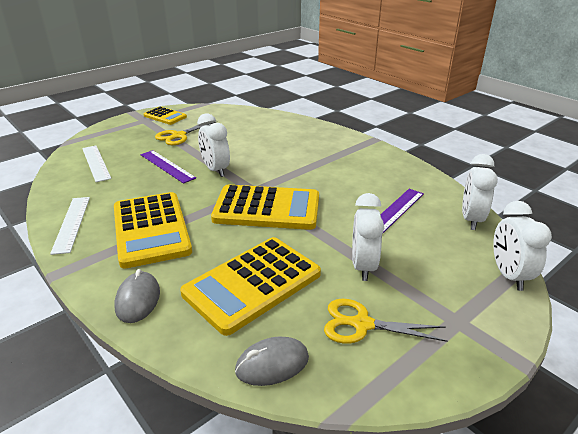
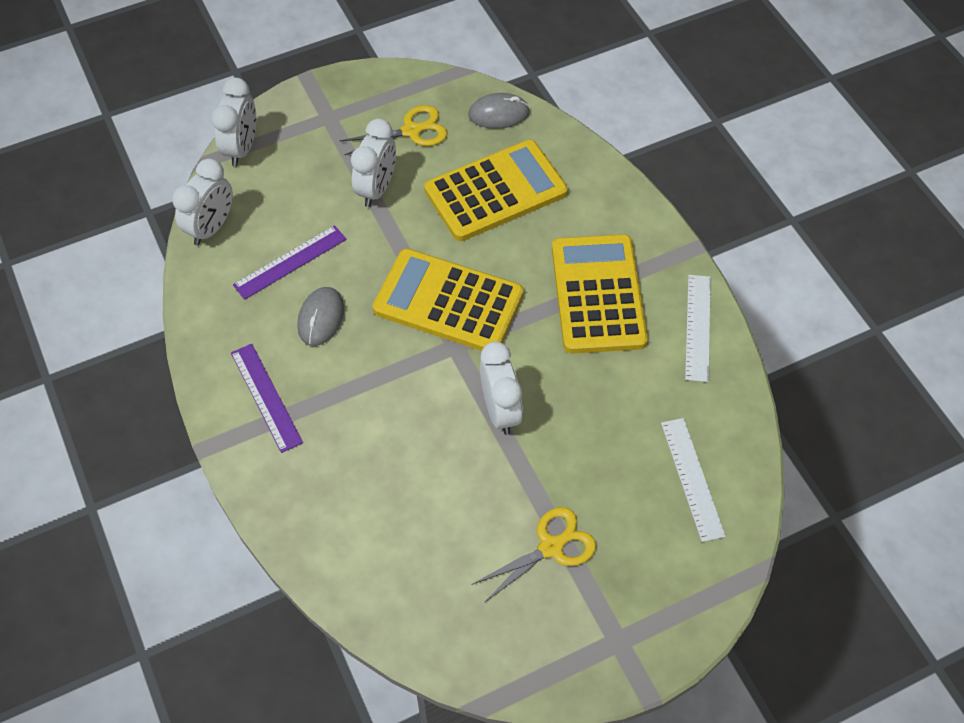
camera: 165 degrees left, 25 degrees up
grey mouse [115,269,160,323] -> grey mouse moved to [297,287,344,346]
purple ruler [141,150,196,184] -> purple ruler moved to [231,344,303,453]
yellow calculator [144,106,187,125] -> none
yellow scissors [324,299,447,344] -> yellow scissors turned 45 degrees counterclockwise [340,105,447,155]

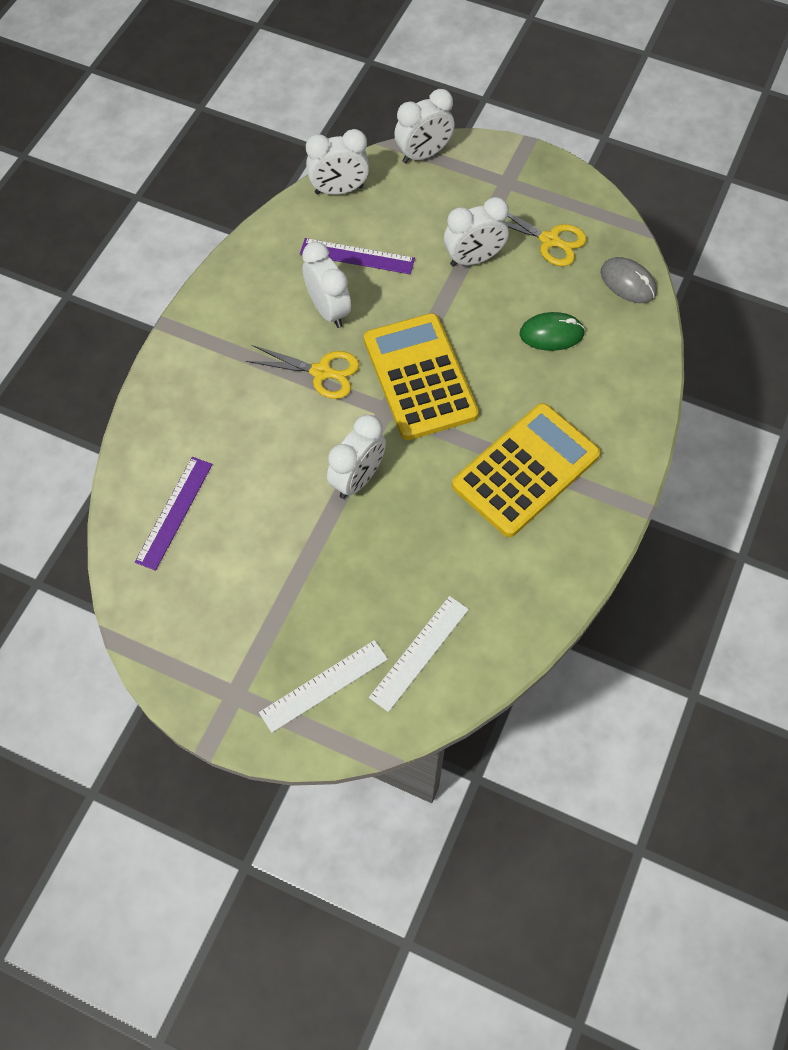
camera: 50 degrees right, 5 degrees up
purple ruler [231,344,303,453] -> purple ruler moved to [135,457,212,571]
grey mouse [297,287,344,346] -> white clock [302,242,351,328]
yellow calculator [424,140,568,241] -> green mouse [519,312,585,351]
yellow scissors [471,507,596,603] -> yellow scissors moved to [246,345,360,399]
white ruler [685,275,711,382] -> white ruler moved to [259,640,388,733]

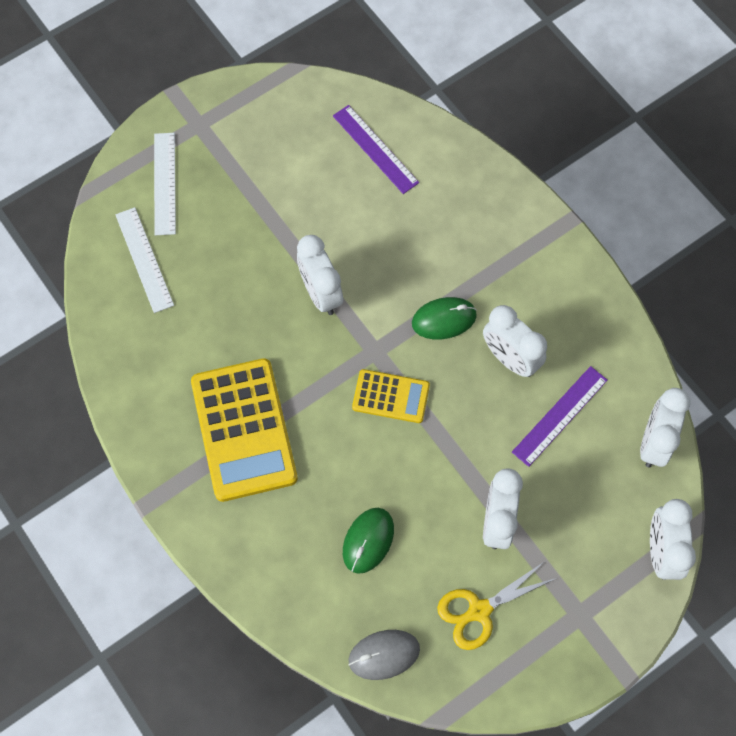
camera: 120 degrees right, 5 degrees up
yellow scissors [246,345,360,399] -> green mouse [412,297,477,339]
white clock [302,242,351,328] -> white clock turned 45 degrees clockwise [483,305,547,377]
yellow calculator [364,313,479,440] -> yellow calculator [352,369,430,423], size x0.54

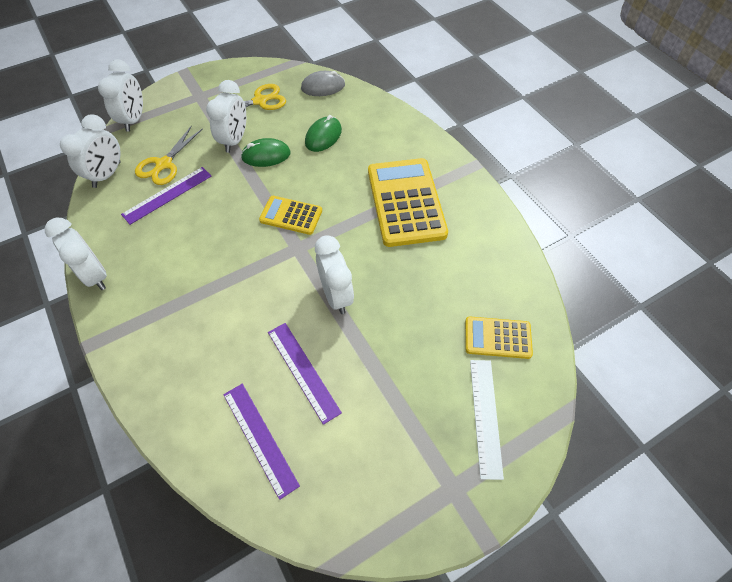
camera: 175 degrees left, 10 degrees down
white ruler [115,207,174,313] -> yellow calculator [465,316,533,359]
green mouse [412,297,477,339] -> green mouse moved to [241,138,291,167]
white clock [483,305,547,377] -> white clock moved to [45,218,107,290]
none -> yellow scissors [135,125,203,185]
none -> purple ruler [268,323,342,425]

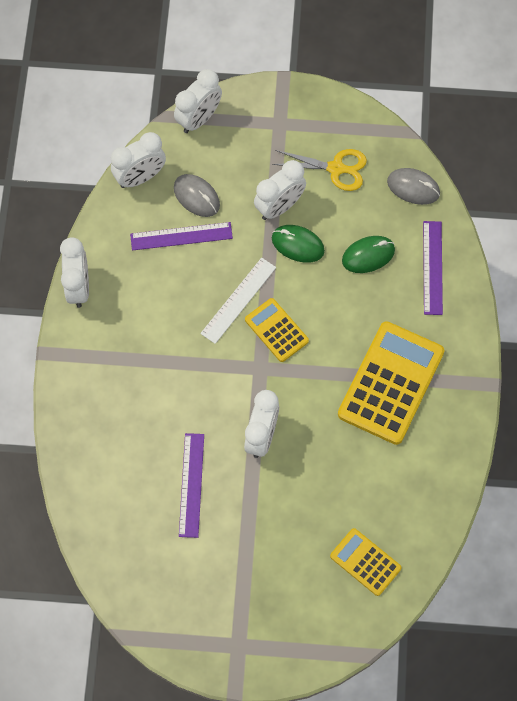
camera: 35 degrees right, 10 degrees up
yellow scissors [135,125,203,185] -> grey mouse [174,174,220,217]
purple ruler [223,384,300,500] -> purple ruler moved to [423,221,443,315]
white ruler [470,360,504,480] -> white ruler moved to [200,258,276,344]

